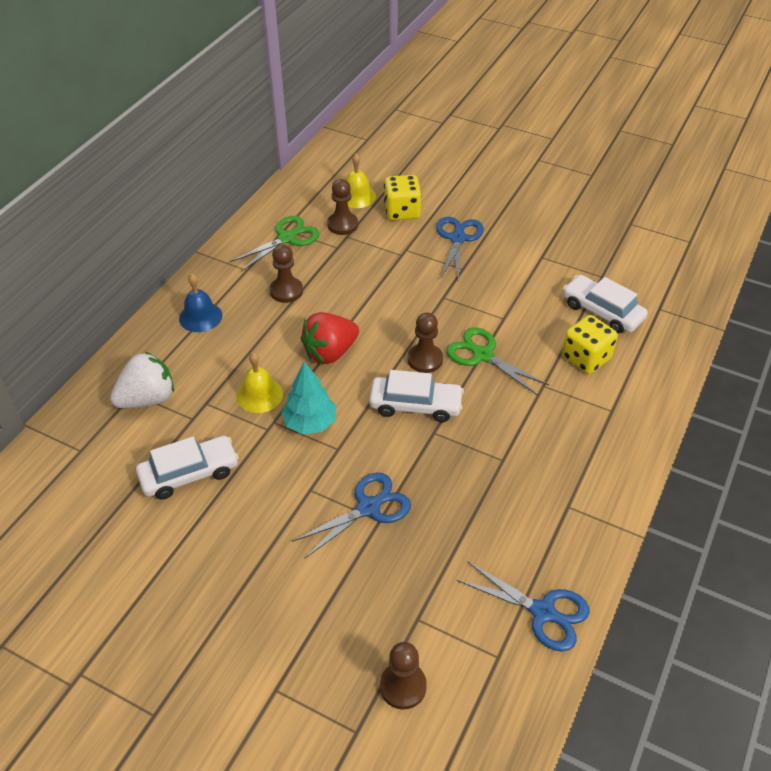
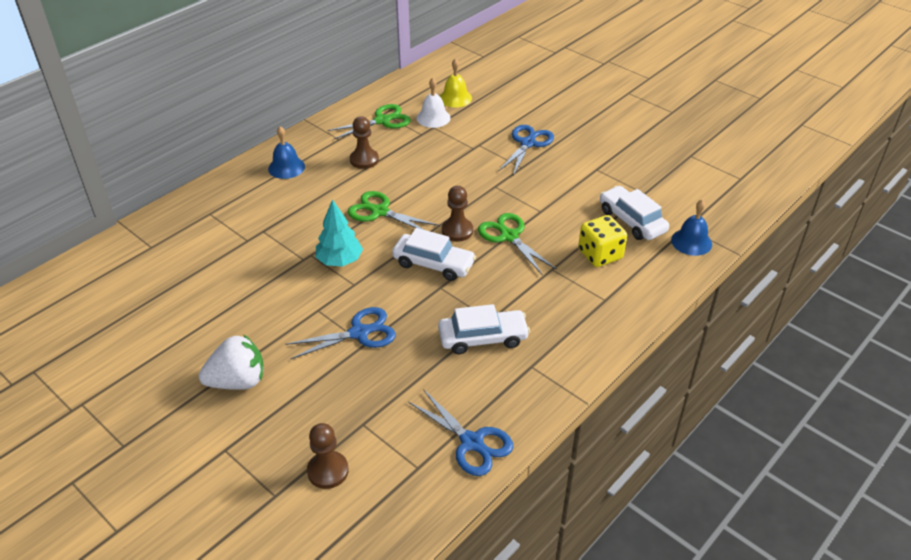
camera: 15 degrees right, 5 degrees down
white strawberry [110,352,174,408] -> white strawberry moved to [199,334,264,390]
white car [136,436,239,499] -> white car moved to [438,304,530,354]
yellow bell [237,352,283,413] -> none
red strawberry [301,312,359,364] -> green scissors [348,191,439,230]
brown pawn [327,179,358,235] -> white bell [416,78,451,128]
yellow dice [384,175,422,220] -> none
none -> blue bell [671,200,712,256]

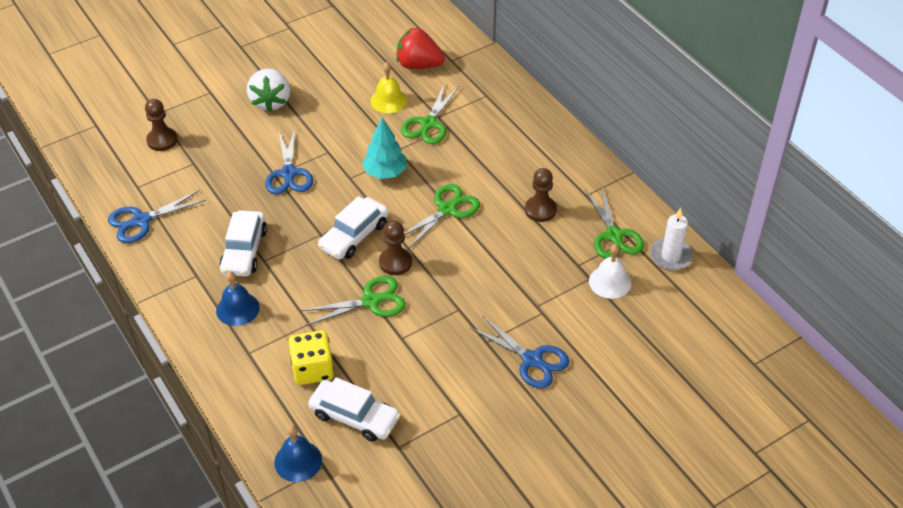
camera: 105 degrees right, 5 degrees up
blue bell [268,126,305,179] -> blue bell moved to [216,271,260,326]
yellow bell [440,58,472,107] -> yellow bell moved to [370,62,407,113]
white car [600,186,669,240] -> white car turned 45 degrees clockwise [308,377,401,442]
none -> red strawberry [396,28,445,69]
none -> green scissors [401,83,459,144]
none -> white candle [650,208,693,270]

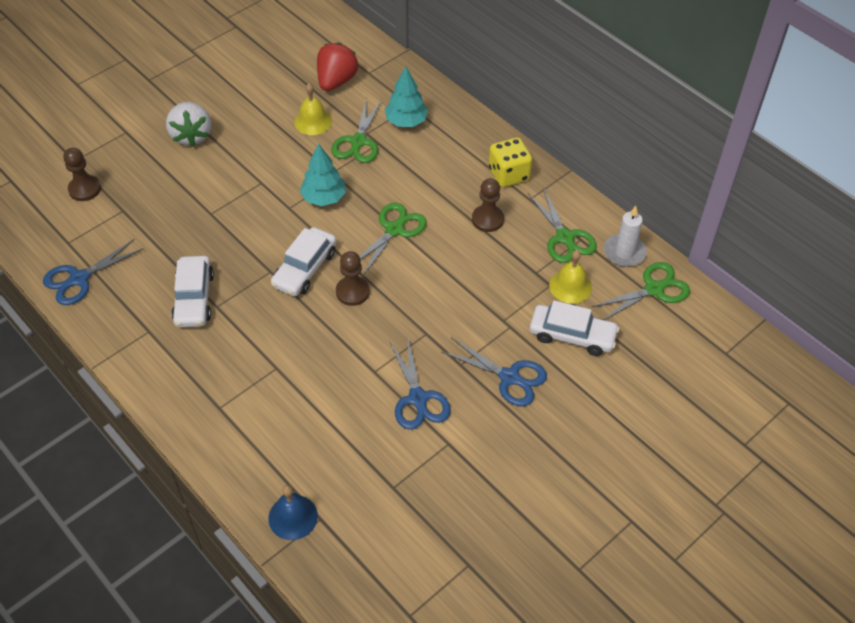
camera: 10 degrees left, 5 degrees up
blue bell [216,271,260,326] -> none
blue scissors [265,128,313,194] -> blue scissors moved to [390,338,451,430]
yellow dice [289,330,334,385] -> yellow dice moved to [489,137,532,187]
green scissors [301,276,406,326] -> green scissors moved to [592,262,690,320]
white car [308,377,401,442] -> white car moved to [530,300,620,356]
red strawberry [396,28,445,69] -> red strawberry turned 105 degrees clockwise [317,42,359,91]
white bell [589,244,631,299] -> yellow bell [549,250,592,304]
none -> turquoise tree [385,67,428,127]

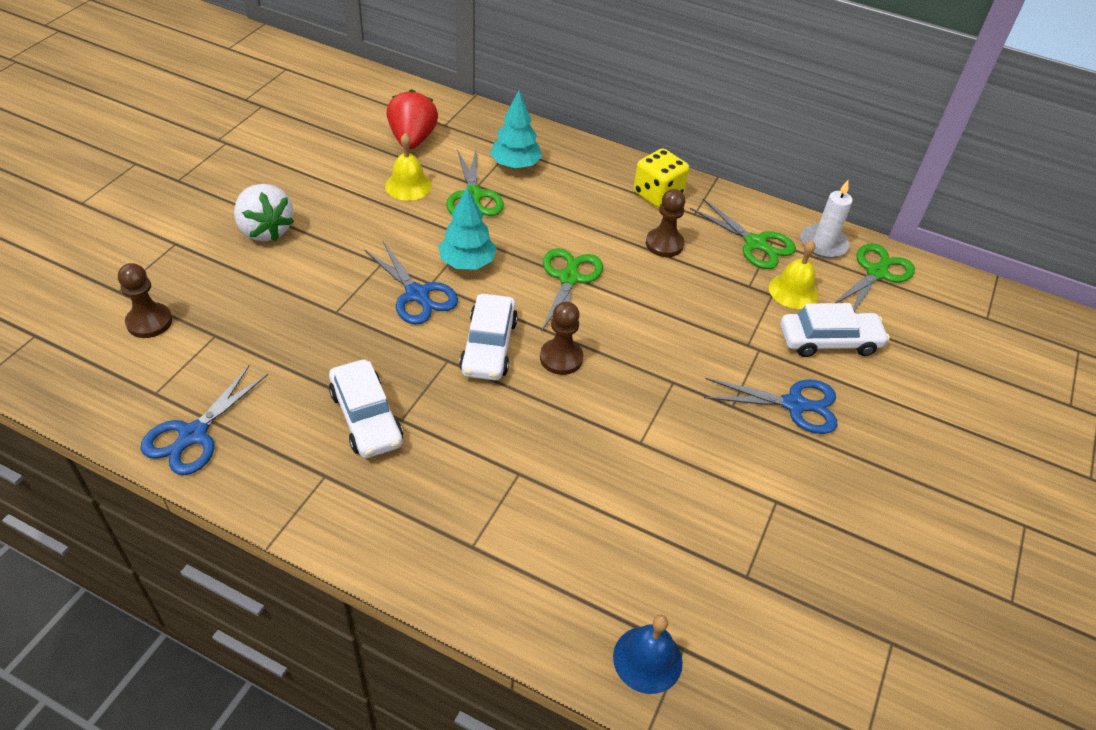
camera: 25 degrees left, 5 degrees down
blue scissors [390,338,451,430] -> blue scissors moved to [364,241,458,324]

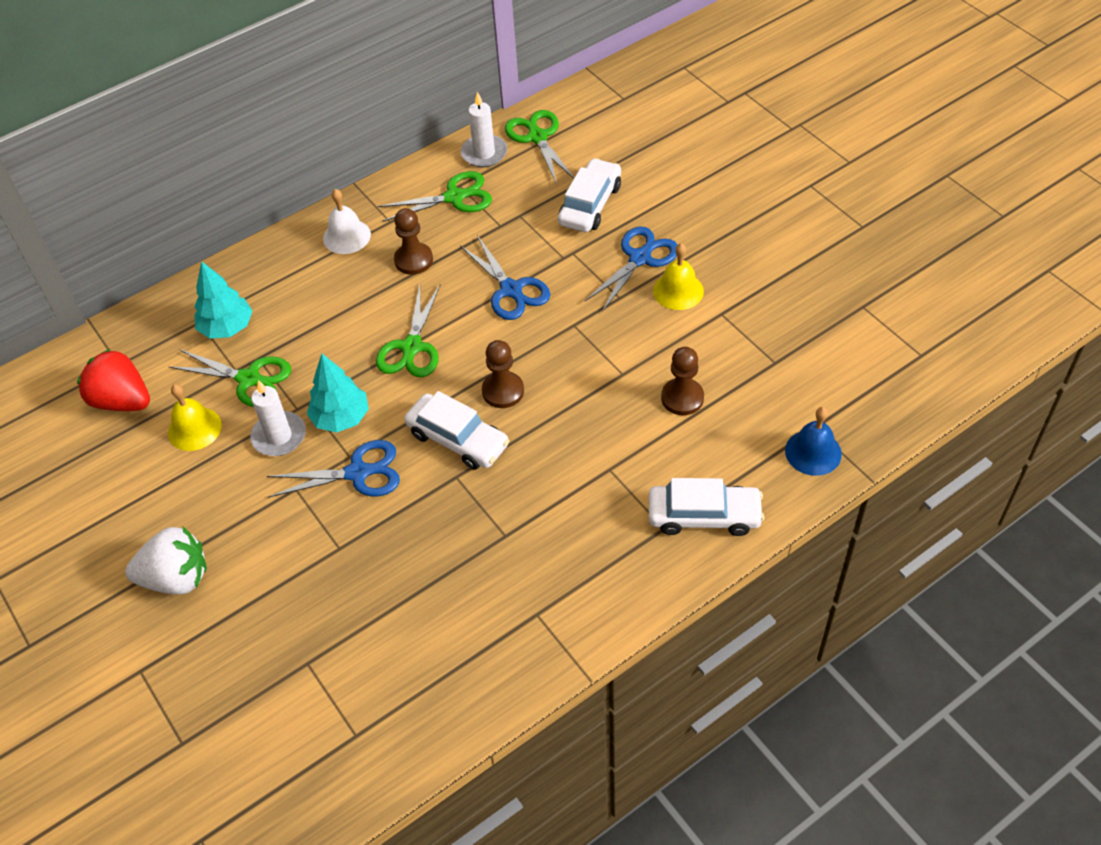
camera: 55 degrees left, 5 degrees up
brown pawn [118,263,172,338] -> brown pawn moved to [661,347,704,415]
blue scissors [140,366,268,475] -> blue scissors moved to [460,235,550,320]
white car [329,359,403,458] -> white car moved to [649,478,764,536]
green scissors [541,248,603,332] -> green scissors turned 120 degrees counterclockwise [376,284,441,377]
yellow dice [633,148,689,208] -> white bell [323,189,371,254]
yellow bell [769,240,819,309] -> yellow bell moved to [653,243,704,310]
none -> white candle [250,380,306,456]

